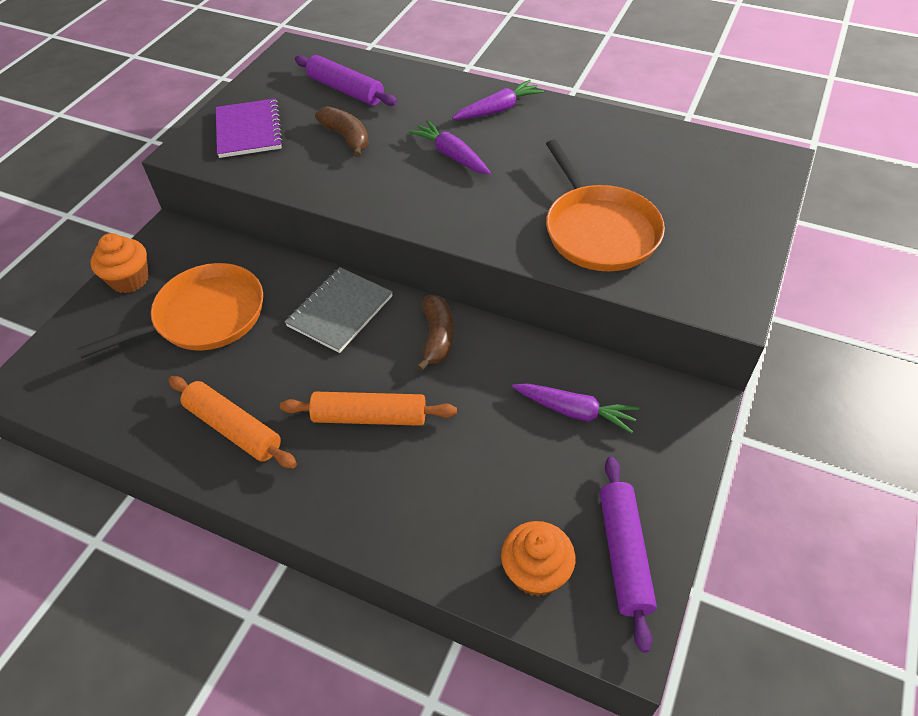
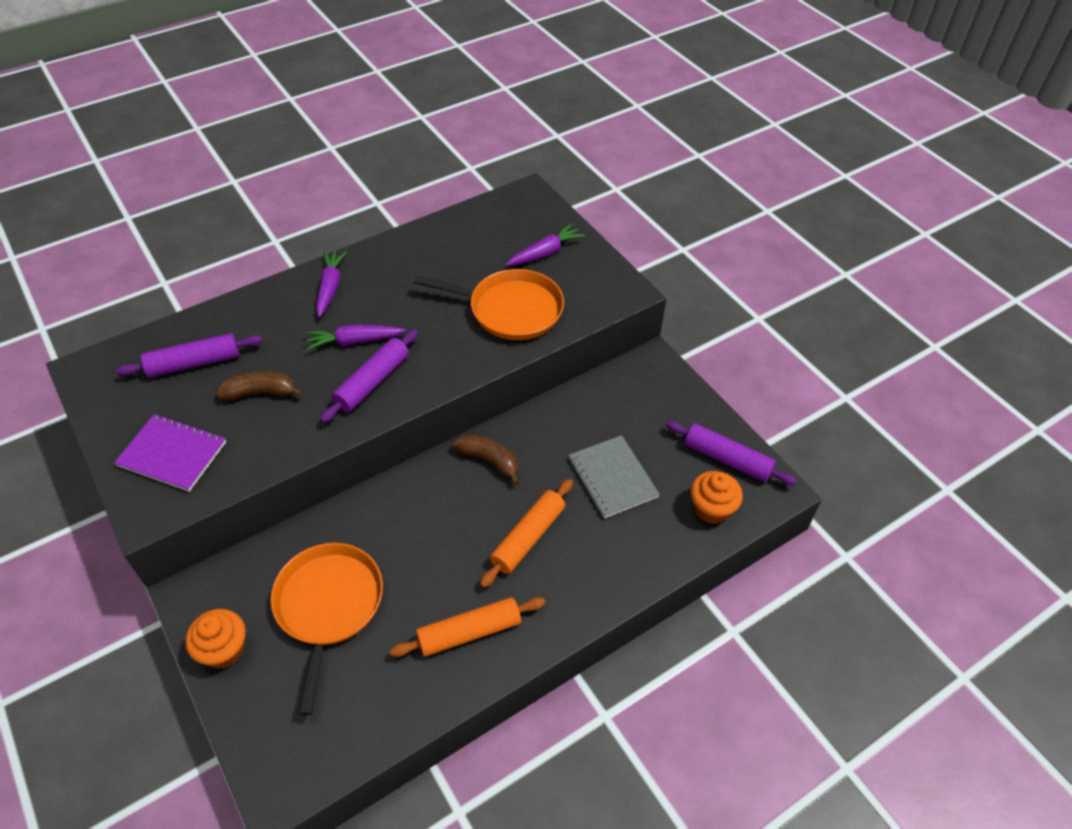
camera: 60 degrees left, 0 degrees up
grey notebook [285,267,393,353] -> grey notebook moved to [568,435,660,518]
purple carrot [512,383,639,433] -> purple carrot moved to [506,224,585,266]
none -> purple rolling pin [320,330,418,423]

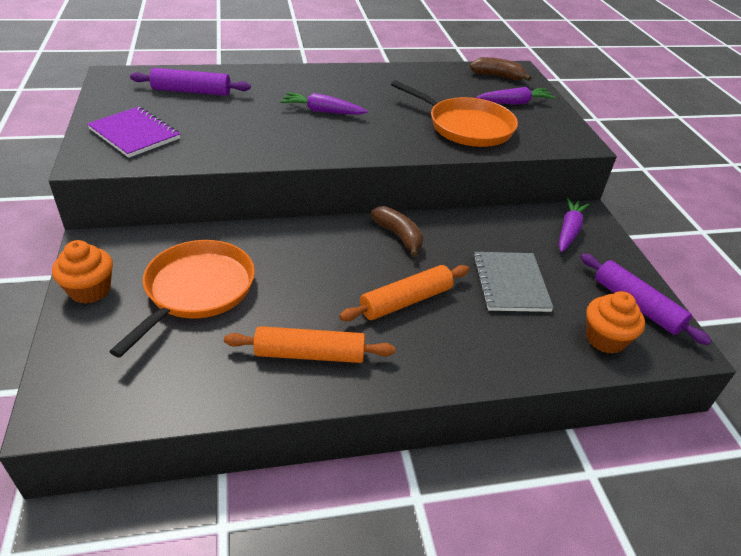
camera: 20 degrees right, 10 degrees down
brown banana [216,371,302,400] -> brown banana moved to [470,57,532,81]
purple carrot [316,251,347,318] -> purple carrot moved to [559,198,589,252]
purple rolling pin [320,330,418,423] -> none

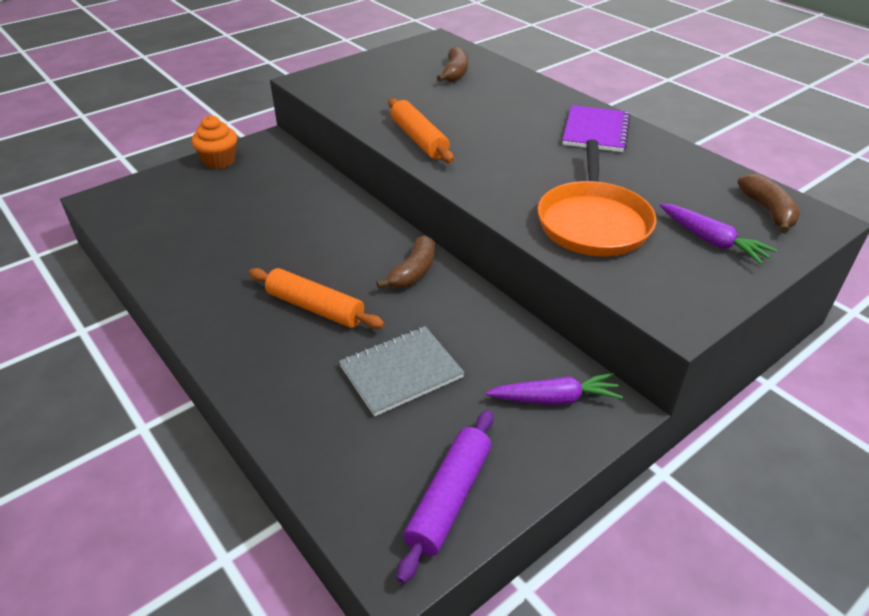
camera: 65 degrees right, 0 degrees up
purple notebook [87,107,180,158] -> purple notebook moved to [563,105,631,152]
orange pan [109,240,255,358] -> none
purple rolling pin [130,68,251,96] -> brown banana [437,46,468,82]
orange rolling pin [224,326,395,363] -> orange rolling pin moved to [388,98,454,163]
purple carrot [280,92,368,115] -> none
orange cupcake [586,291,645,354] -> none

